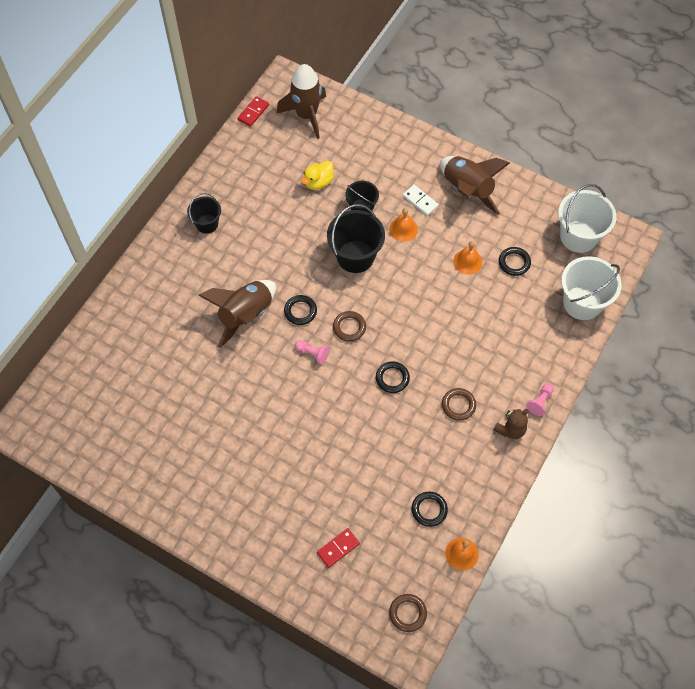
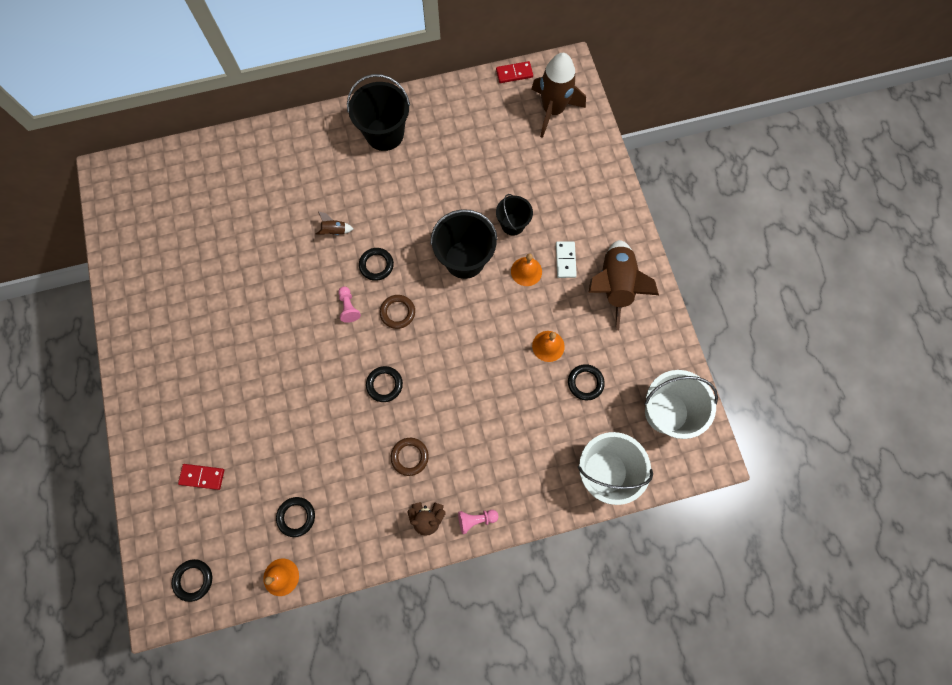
camera: 45 degrees right, 10 degrees up
black bucket [187,193,221,234] -> black bucket [347,74,410,151], size x1.67
brown rocket [198,280,276,348] -> brown rocket [316,212,353,235], size x0.41
yellow duck [301,161,334,190] -> none
brown ring [389,594,427,632] -> black ring [172,559,212,602]

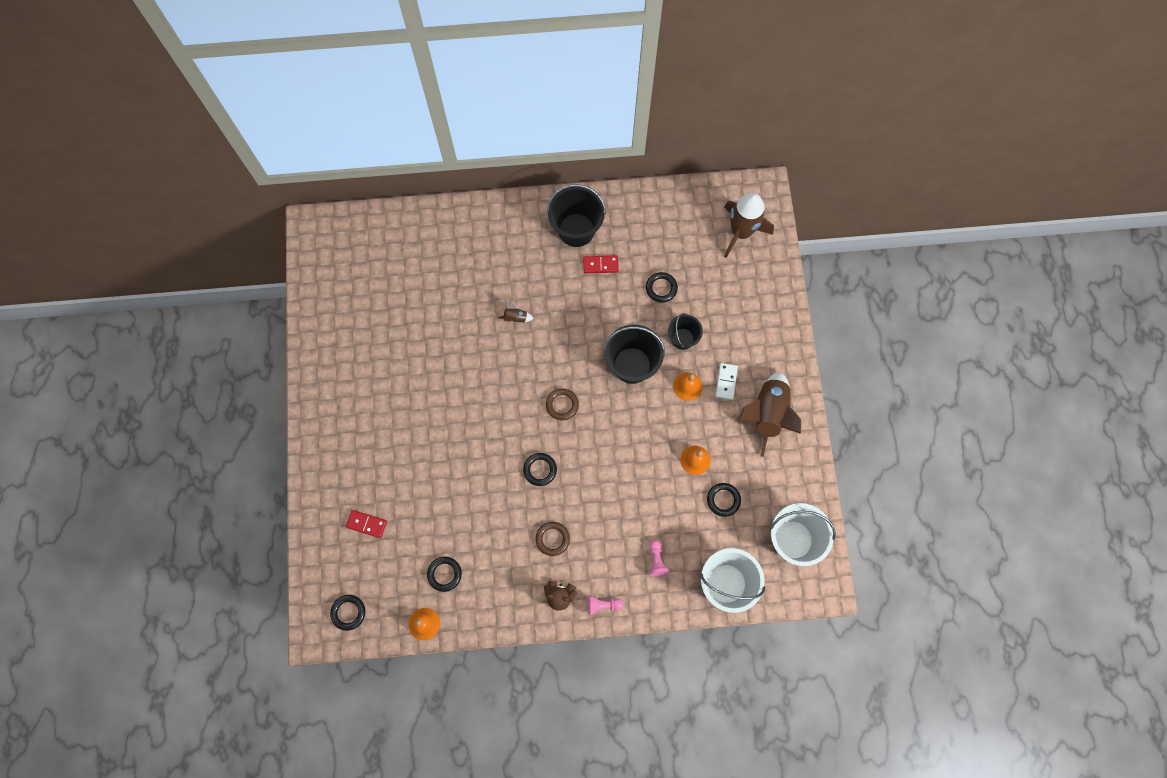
camera: 10 degrees right, 0 degrees up
pink pawn [338,286,361,323] -> pink pawn moved to [649,540,669,577]
black ring [359,248,394,281] -> black ring moved to [646,272,678,303]
red domino [496,61,533,83] -> red domino moved to [583,256,619,273]

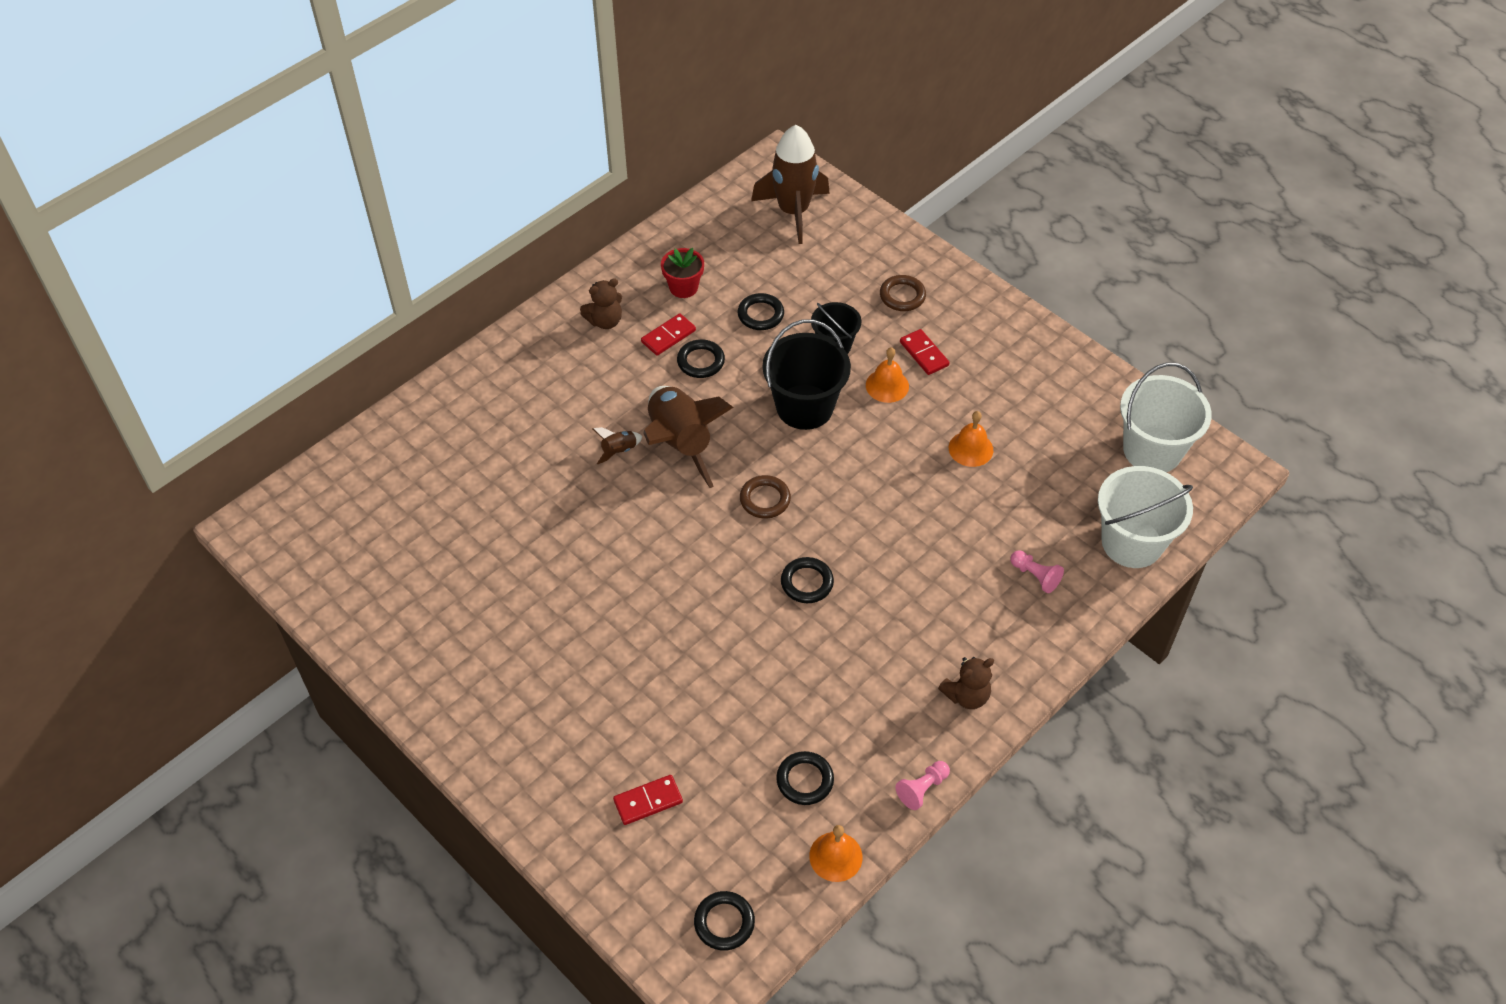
camera: 40 degrees left, 20 degrees down
brown ring [535,522,570,556] -> brown ring moved to [880,275,926,311]
black bucket [547,184,606,247] -> brown teddy bear [580,278,622,329]
pink pawn [587,595,623,615] -> pink pawn moved to [895,761,950,810]
black ring [707,483,741,517] -> black ring moved to [677,339,725,378]
white domino [716,363,738,400] -> red domino [900,329,950,375]
brown rocket [738,372,801,457] -> brown rocket moved to [643,386,734,488]
none -> red flower pot [661,248,704,298]

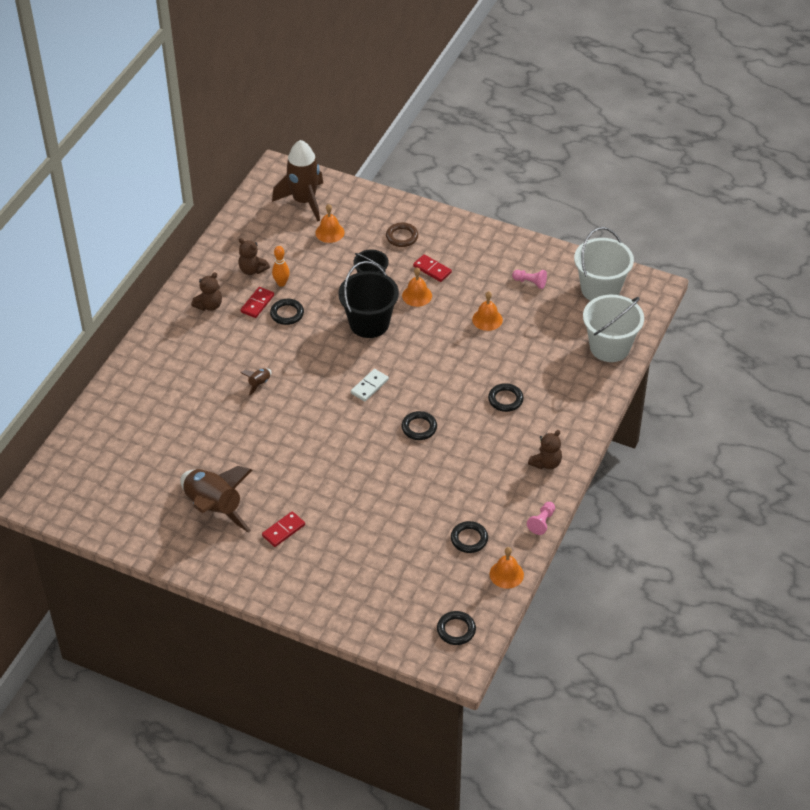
camera: 20 degrees left, 5 degrees down
red domino [613,775,683,825] -> red domino moved to [262,511,305,547]
brown rocket [643,386,734,488] -> brown rocket moved to [180,466,252,533]
red flower pot [661,248,704,298] -> brown teddy bear [238,238,270,275]
black ring [737,293,784,330] -> black ring moved to [488,383,524,412]
brown ring [740,475,791,519] -> white domino [351,369,389,402]
pink pawn [1010,550,1064,593] -> pink pawn moved to [512,270,547,289]
none -> orange bowling pin [272,246,290,287]
none -> orange bell [315,204,345,243]

